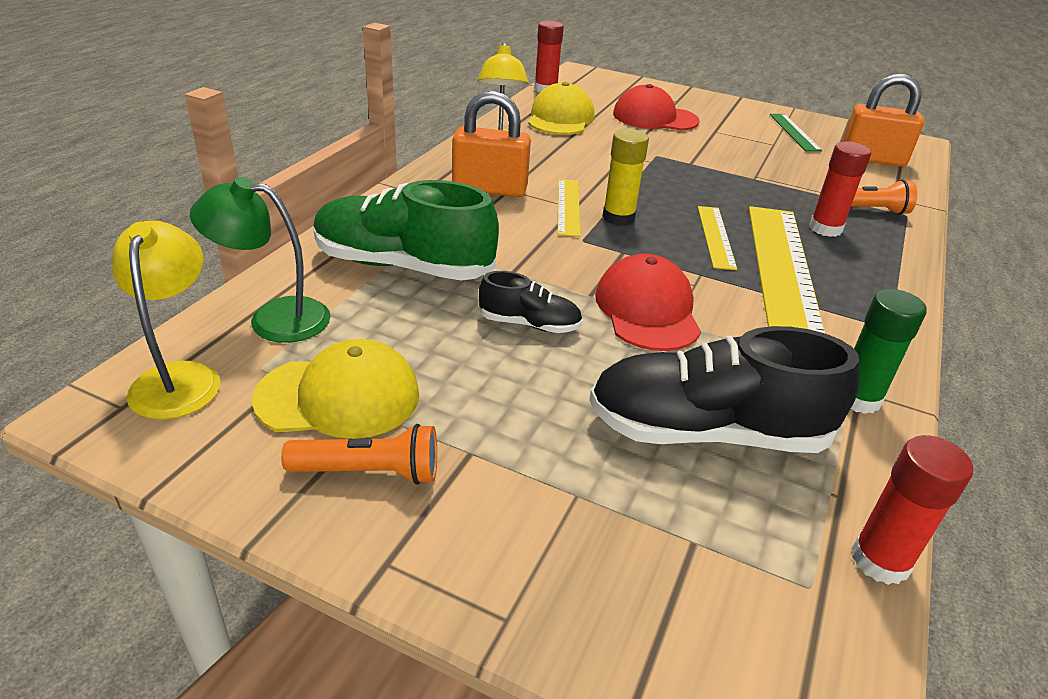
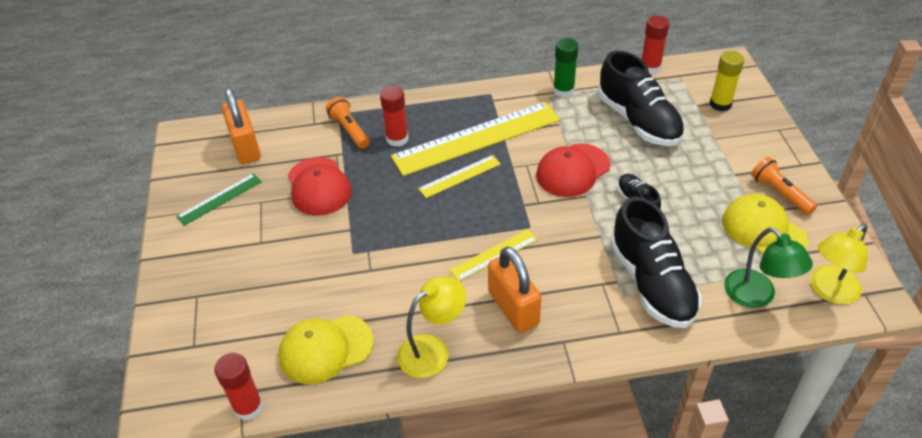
camera: 120 degrees left, 10 degrees up
green shoe [313,180,499,281] -> black shoe [610,197,702,328]
yellow glue stick [602,129,649,226] -> yellow glue stick moved to [709,51,744,111]
red cap [613,84,700,131] -> red cap moved to [288,157,352,215]

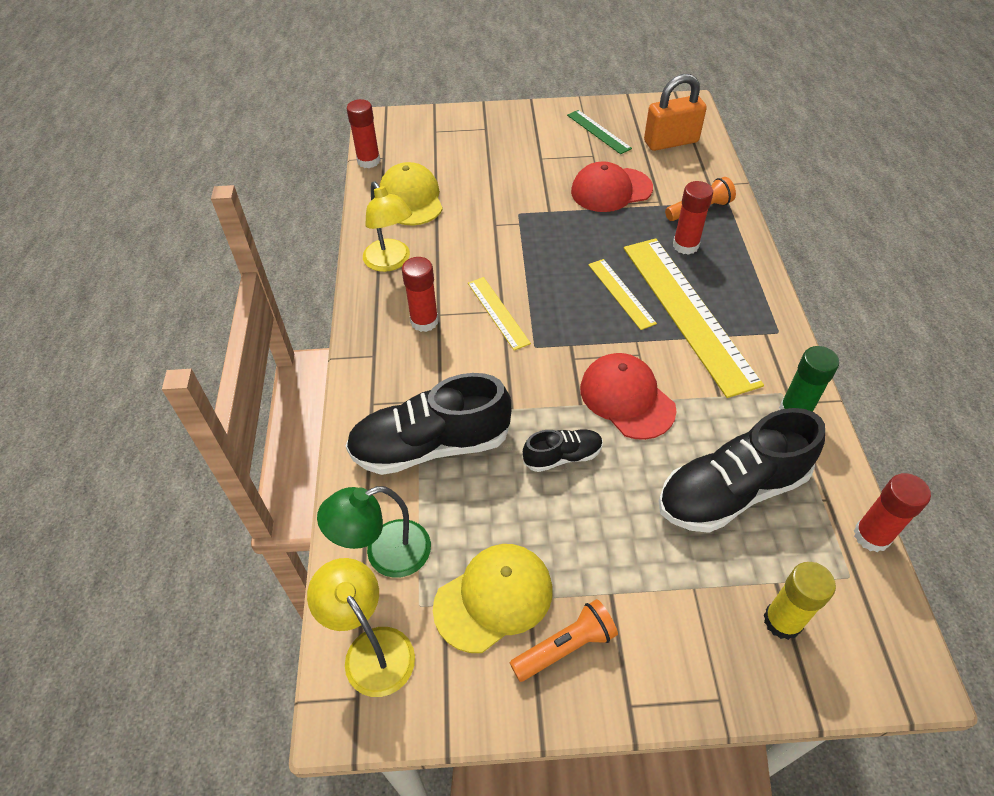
camera: 95 degrees right, 5 degrees up
orange padlock [488,246,541,333] -> red glue stick [402,257,439,332]

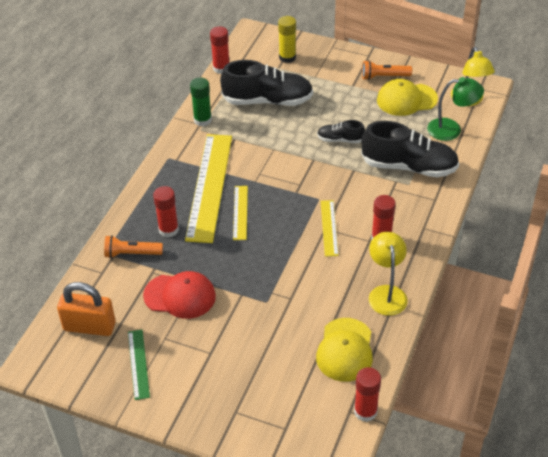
camera: 155 degrees left, 5 degrees down
red cap [580,353,677,440] -> none

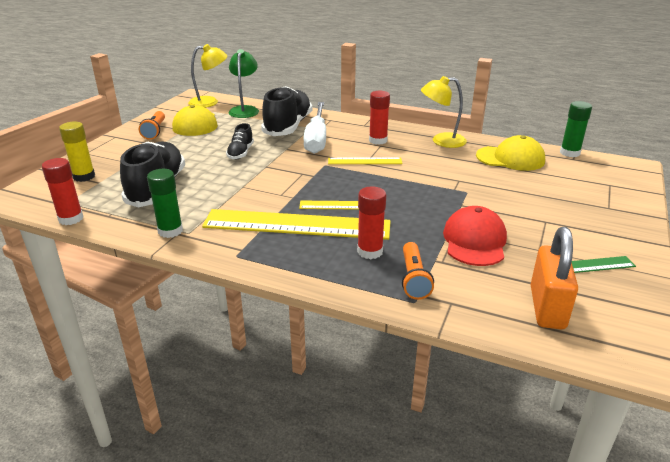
camera: 90 degrees left, 15 degrees down
red glue stick [354,367,381,422] -> green glue stick [560,101,592,157]
none -> white screwdriver [303,102,326,154]

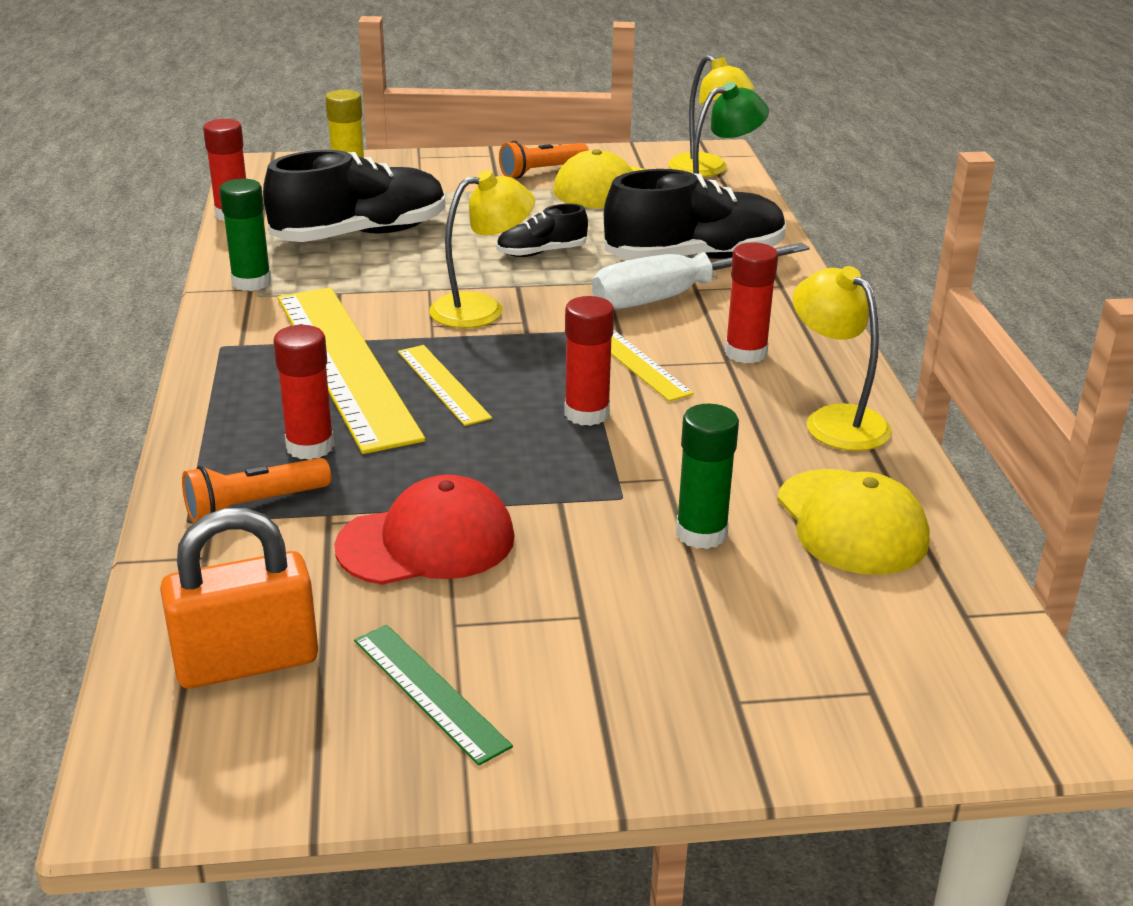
camera: 60 degrees right, 0 degrees up
green glue stick [560,101,592,157] -> green glue stick moved to [676,404,739,549]
none -> yellow lamp [429,170,535,328]
none -> red glue stick [564,296,614,426]

